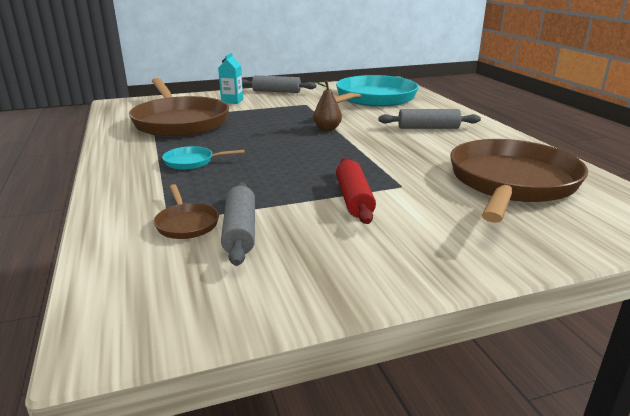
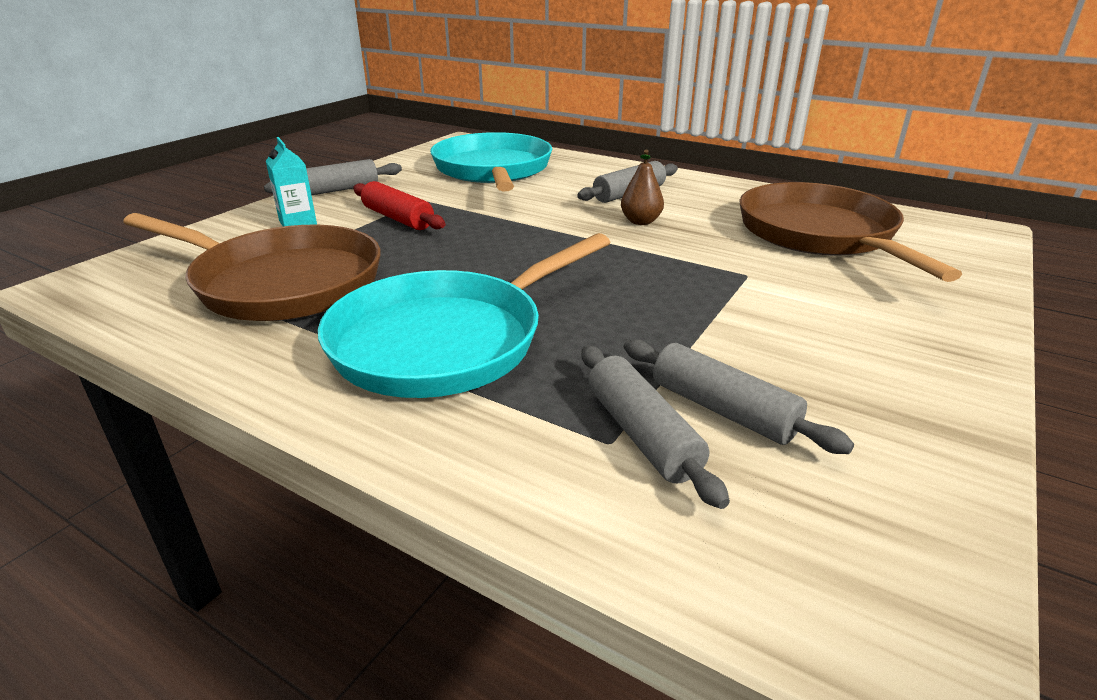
camera: 40 degrees left, 5 degrees up
brown pan [154,184,219,239] -> grey rolling pin [582,345,730,509]
turquoise pan [162,146,245,170] -> turquoise pan [318,233,610,398], size x2.41
brown pear [313,80,342,131] -> brown pear moved to [621,149,664,225]
red rolling pin [336,158,376,224] -> red rolling pin moved to [353,181,446,230]

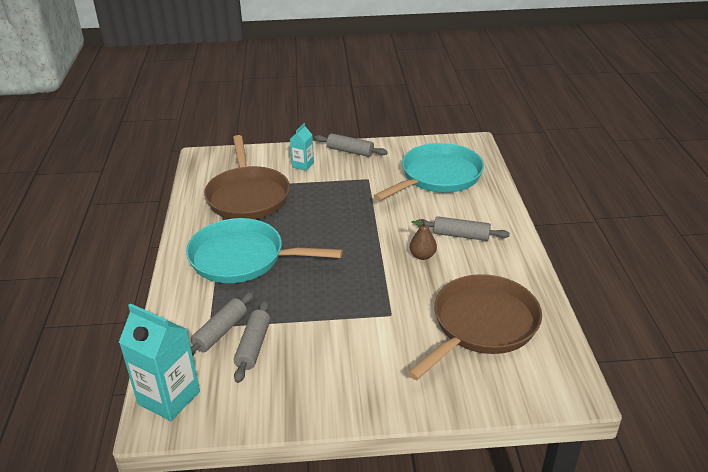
camera: 55 degrees right, 5 degrees up
red rolling pin [353,181,446,230] -> none
none -> turquoise carton [119,303,200,421]

